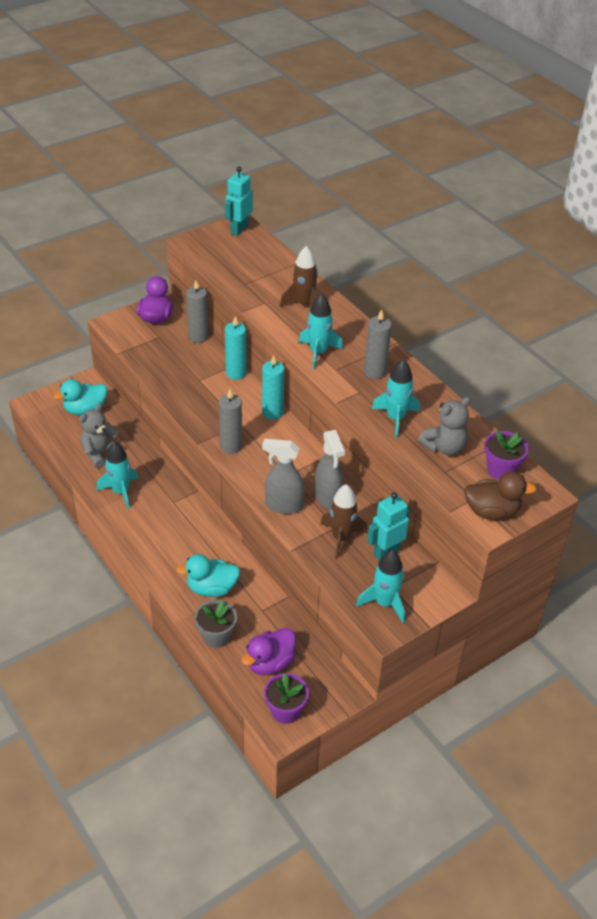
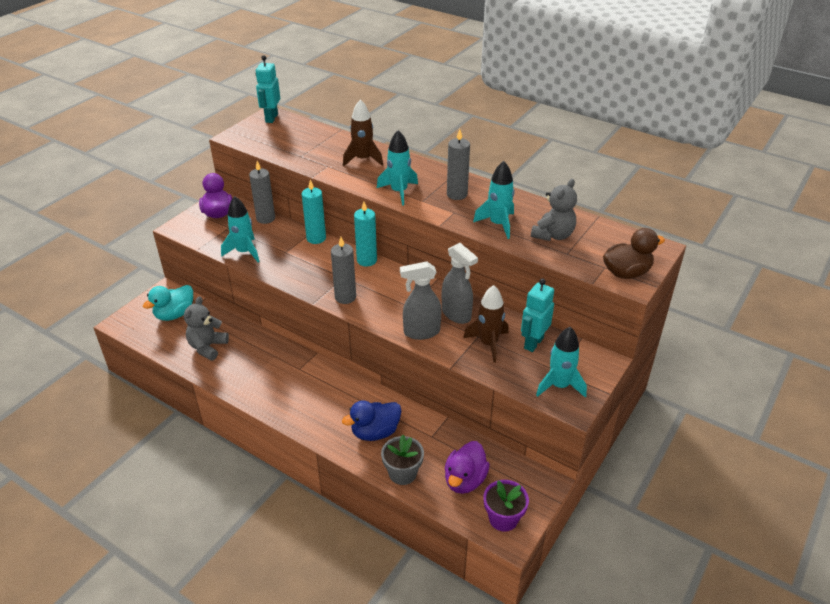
camera: 20 degrees left, 5 degrees down
turquoise rocket [97,442,138,509] -> turquoise rocket moved to [221,196,260,262]
turquoise duck [176,554,240,597] -> blue duck [342,401,402,441]
purple flower pot [484,430,529,480] -> none

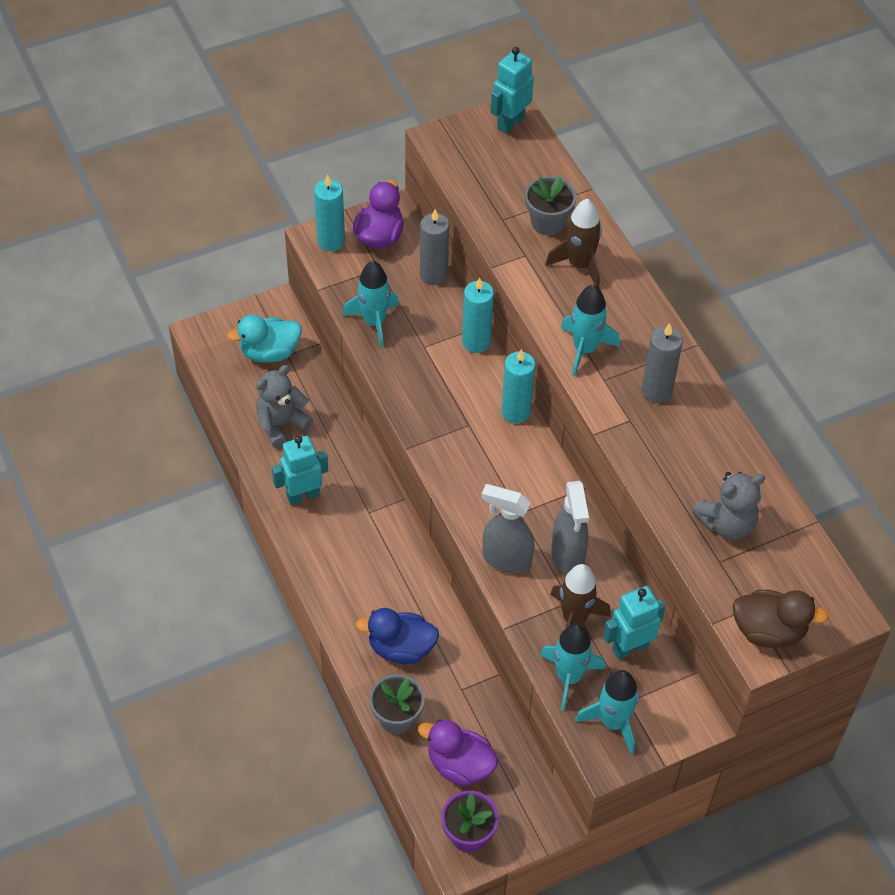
camera: 30 degrees right, 15 degrees up
grey candle [331,237,356,304] -> none
purple duck [445,441,490,494] -> purple duck turned 60 degrees clockwise [418,719,498,787]
turquoise rocket [473,161,515,239] -> turquoise rocket moved to [540,624,605,711]
none -> turquoise robot [272,436,328,505]
none -> turquoise candle [314,175,345,251]
none -> grey flower pot [525,176,577,235]

